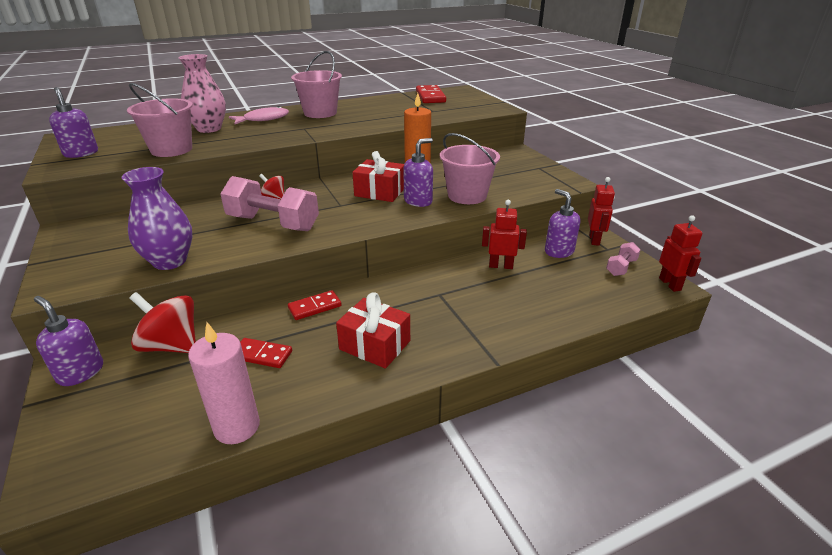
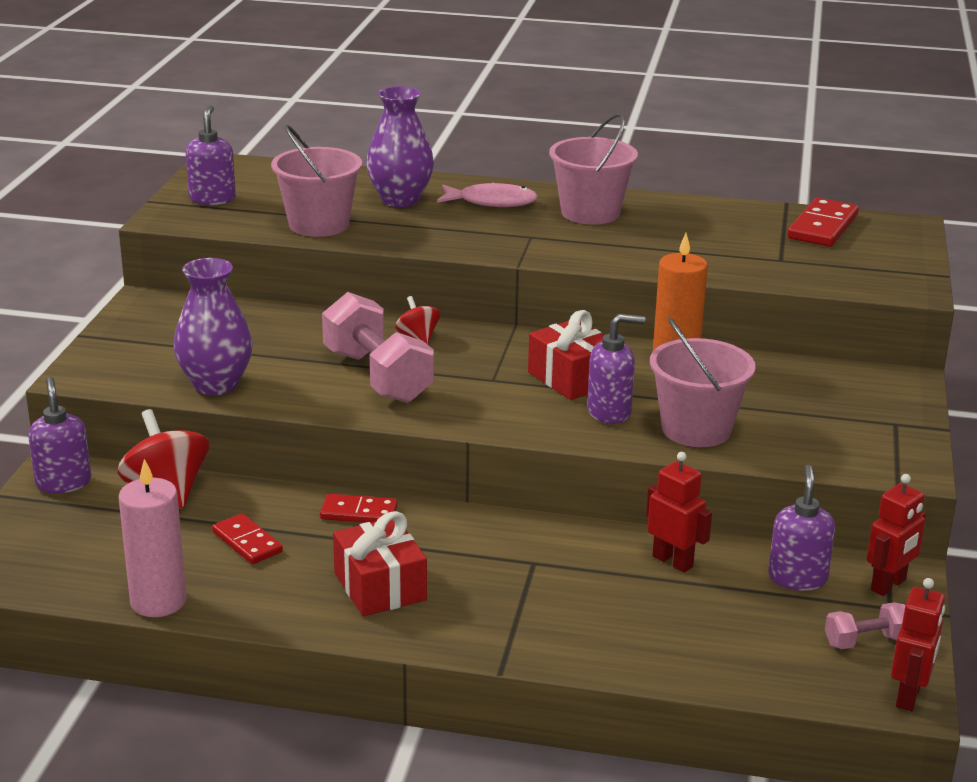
camera: 35 degrees right, 5 degrees down
pink vase [178,54,226,133] -> purple vase [366,86,434,207]

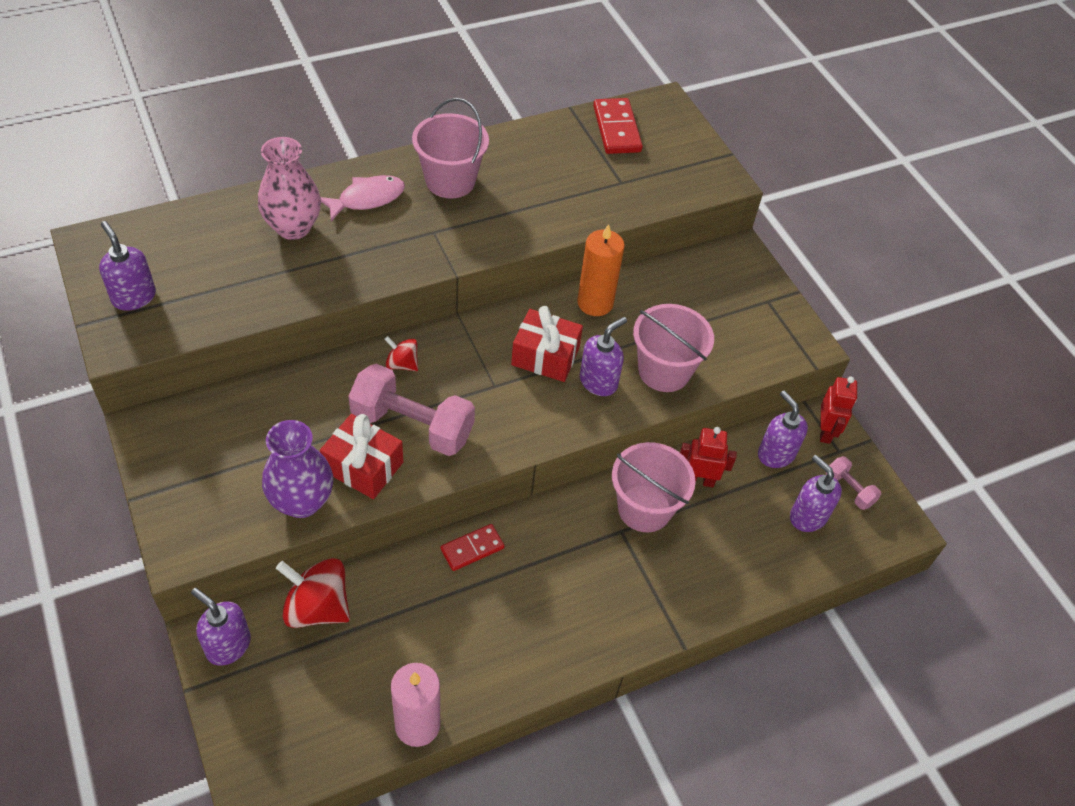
camera: 40 degrees left, 25 degrees up
red domino [212,513,283,564] -> none
pink bucket [271,125,362,237] -> pink bucket moved to [612,442,695,532]
red gift [333,511,427,616] -> red gift moved to [320,414,403,499]
purple vase [366,86,434,207] -> pink vase [258,137,321,240]
pink dumbbell [825,602,905,649] -> pink dumbbell turned 75 degrees counterclockwise [826,456,881,510]
red robot [891,578,945,711] -> none
none -> purple soap dispenser [790,455,842,532]

